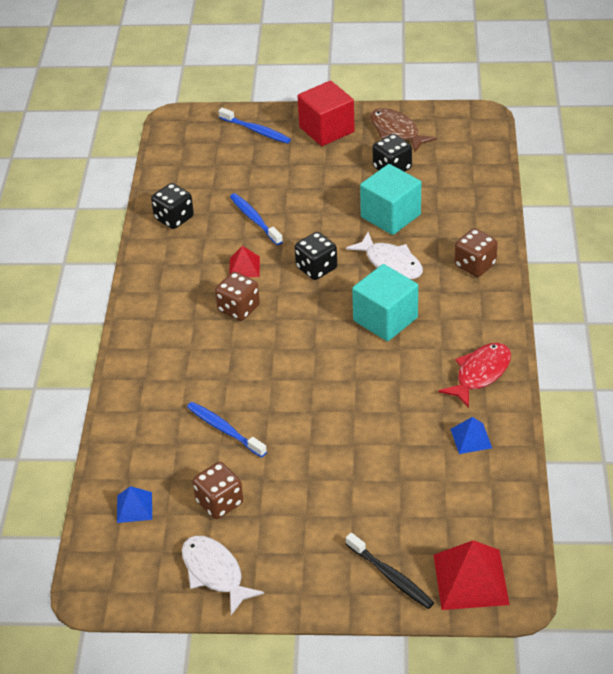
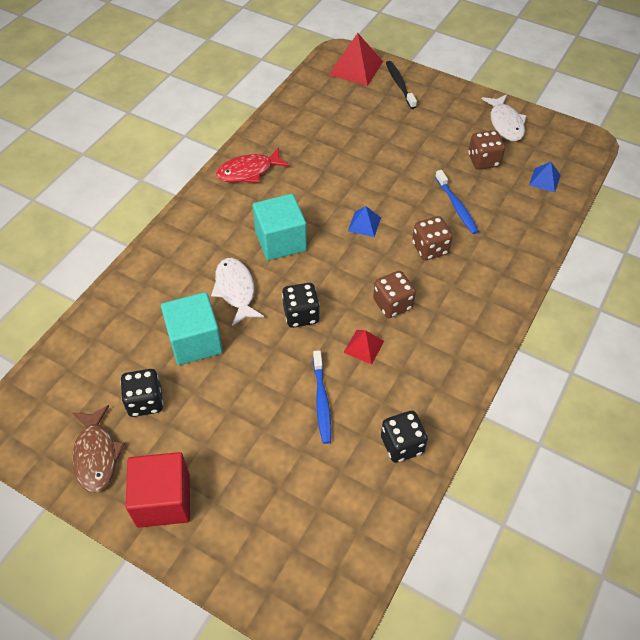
camera: 155 degrees left, 10 degrees up
blue toothbrush [219,108,291,144] -> none
blue pyramid [450,417,492,454] -> blue pyramid moved to [348,206,381,237]
brown dice [454,229,498,277] -> brown dice moved to [412,216,453,260]

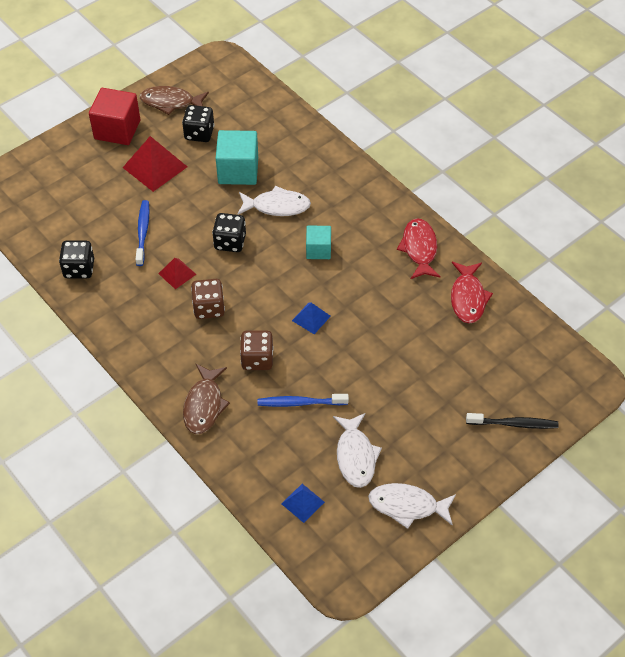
camera: 110 degrees right, 0 degrees up
turquoise cube [253,194,307,261] -> turquoise cube [306,226,331,259], size x0.60
blue toothbrush [313,350,332,444] -> blue toothbrush turned 75 degrees clockwise [136,200,149,266]
red pyramid [329,33,383,86] -> red pyramid moved to [122,136,187,192]
brown dice [468,130,505,170] -> white fish [333,413,382,488]
none -> brown fish [183,364,230,434]
none -> red fish [451,262,493,324]

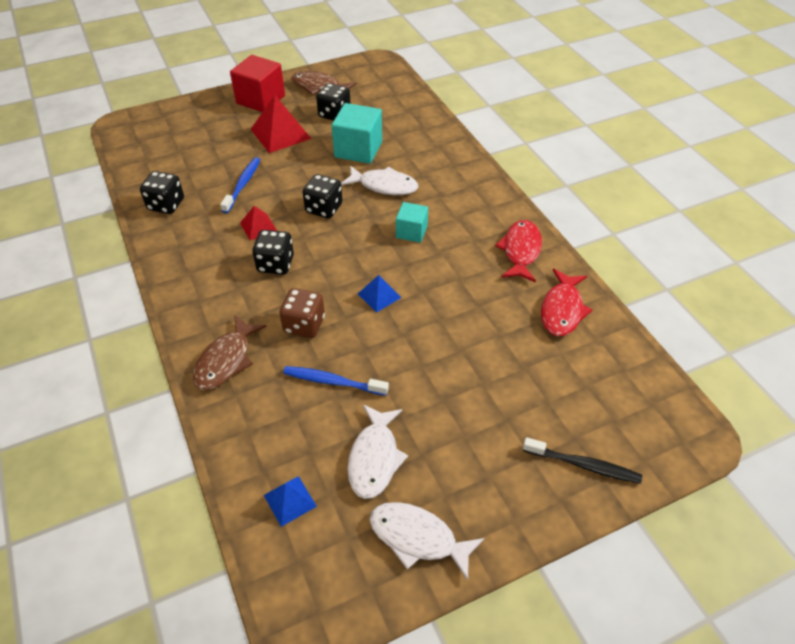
camera: 15 degrees right, 5 degrees down
brown dice [191,279,225,319] -> black dice [252,230,294,275]

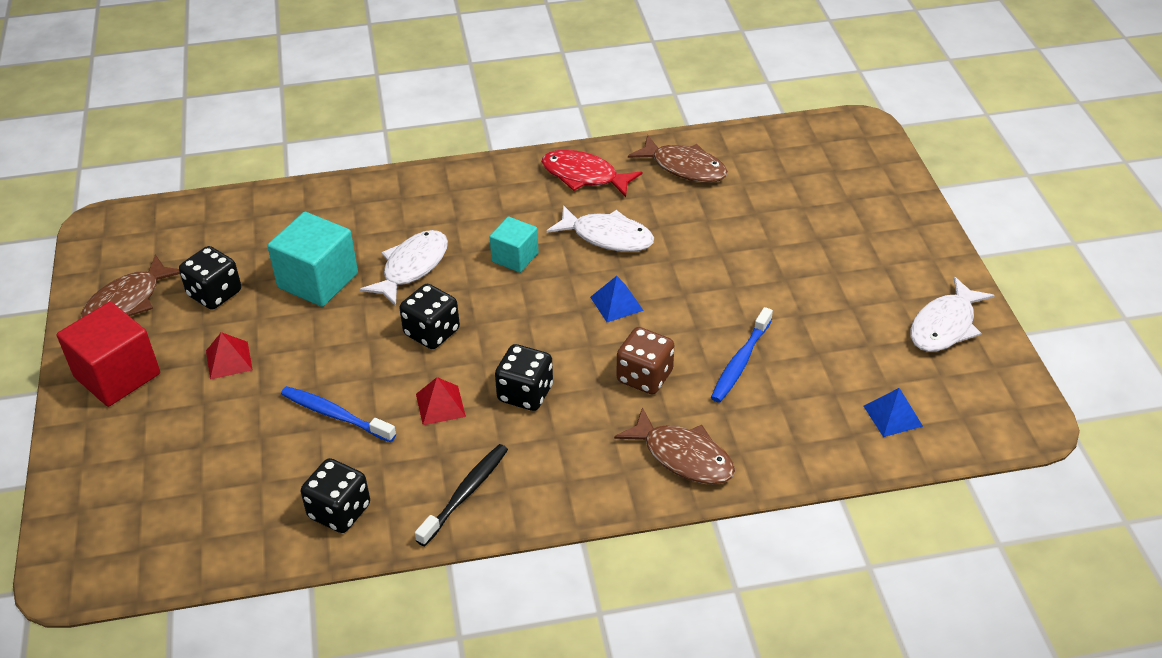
camera: 75 degrees left, 5 degrees down
red pyramid [251,95,311,153] -> red pyramid [206,332,253,380], size x0.55
white fish [348,404,408,499] -> white fish moved to [547,205,654,252]
black toothbrush [523,437,642,484] -> black toothbrush moved to [415,444,508,546]
red fish [541,269,592,336] -> brown fish [628,135,728,183]

